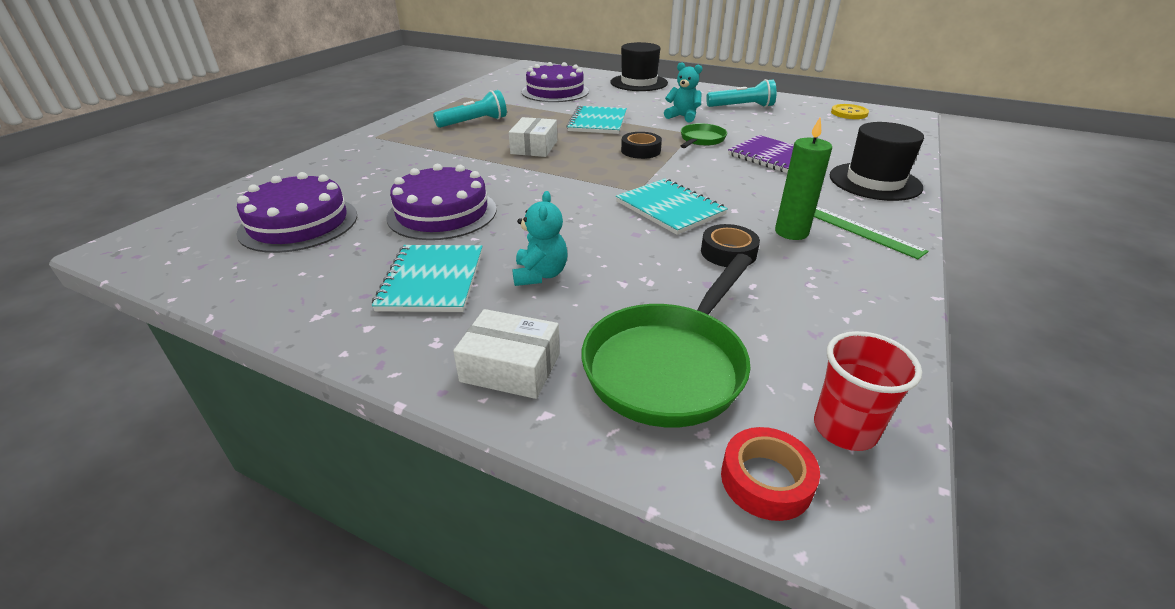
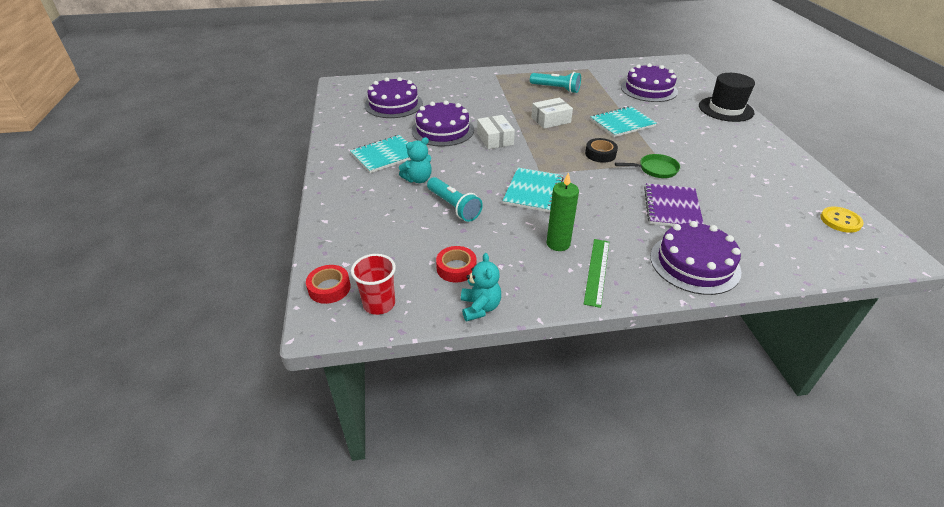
camera: 55 degrees right, 5 degrees up
white box [453,309,560,399] -> white box moved to [477,115,515,149]
green pan [581,254,752,427] -> none
turquoise teddy bear [664,62,702,122] -> turquoise teddy bear moved to [461,253,501,321]
black tape [701,224,760,267] -> none
turquoise flashlight [706,79,777,107] -> turquoise flashlight moved to [427,177,483,222]
black hat [830,122,924,201] -> purple cake [650,221,741,295]
none -> red tape [436,246,476,283]

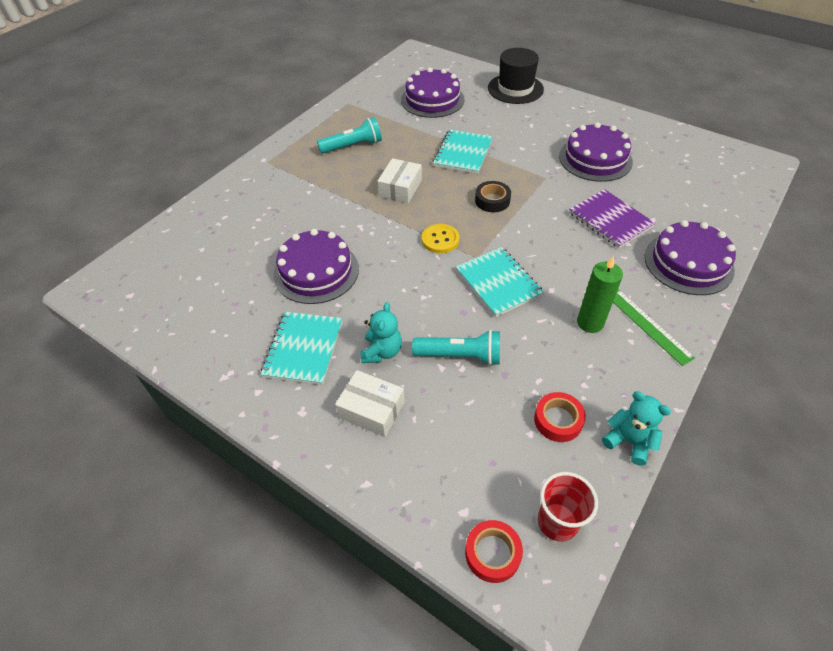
camera: 45 degrees left, 10 degrees up
purple cake [365,77,423,118] -> purple cake moved to [559,122,633,182]
white box [477,115,515,149] -> white box moved to [335,370,405,437]
green pan [615,154,680,178] -> none
yellow button [820,207,864,233] -> yellow button moved to [422,224,459,253]

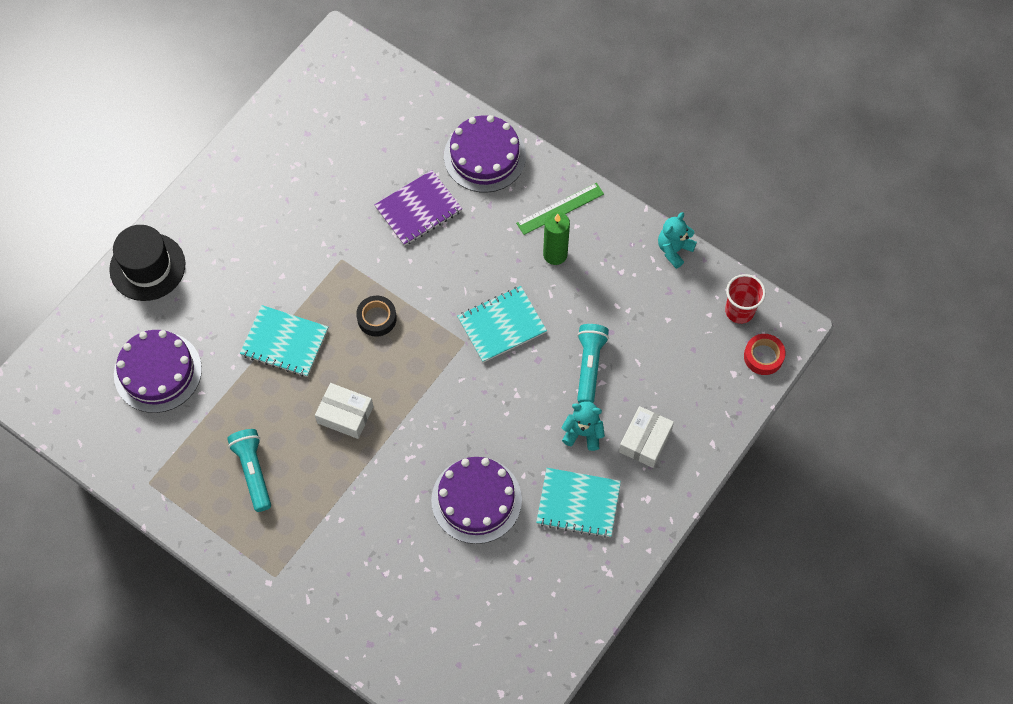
camera: 90 degrees left, 15 degrees up
yellow button [422,224,459,253] -> none
red tape [534,392,586,442] -> none
purple cake [559,122,633,182] -> none

